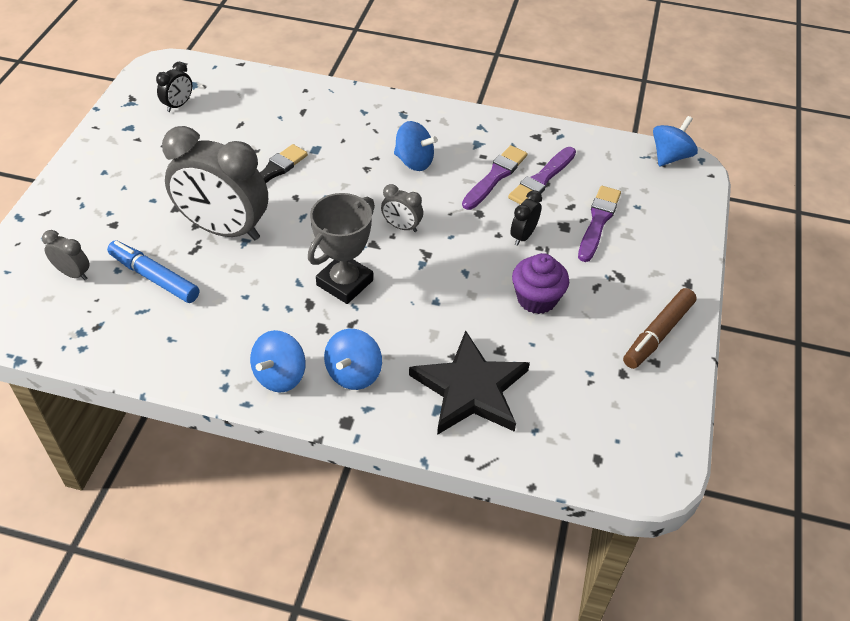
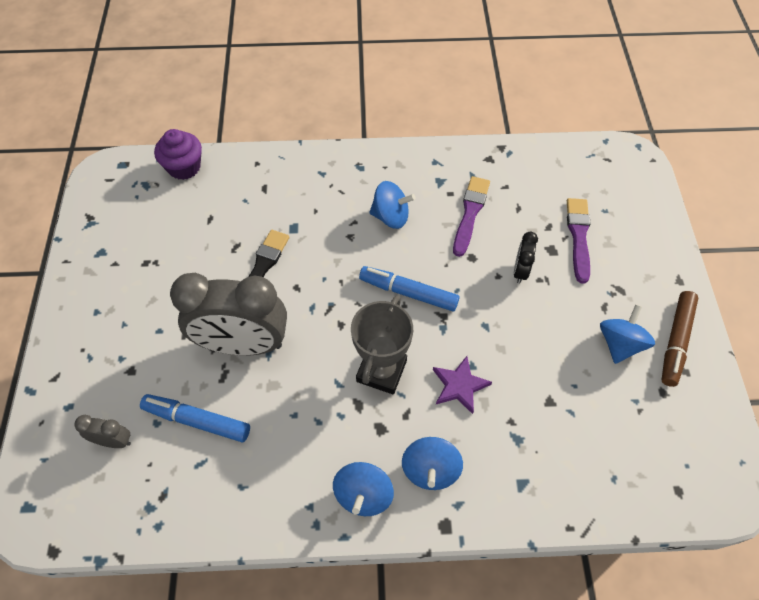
camera: 15 degrees left, 10 degrees up
black clock [156,62,192,112] -> none
grey clock [381,184,423,232] -> blue marker [359,266,460,311]
black star [409,331,530,435] -> none
purple brush [508,147,576,205] -> none
purple cupcake [512,253,569,314] -> purple cupcake moved to [154,129,202,180]
blue spinning top [653,116,698,166] -> blue spinning top moved to [600,304,655,364]
none -> purple star [433,356,492,414]

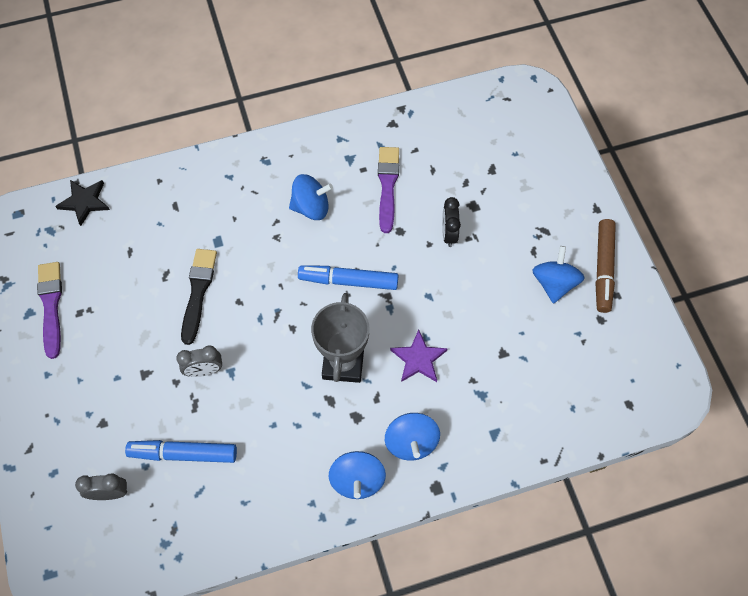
camera: 15 degrees left, 5 degrees up
purple cupcake [154,129,202,180] -> black star [55,180,110,226]
grey clock [170,273,287,356] -> grey clock [176,345,222,377], size x0.43
purple brush [567,198,591,284] -> purple brush moved to [37,262,62,359]

